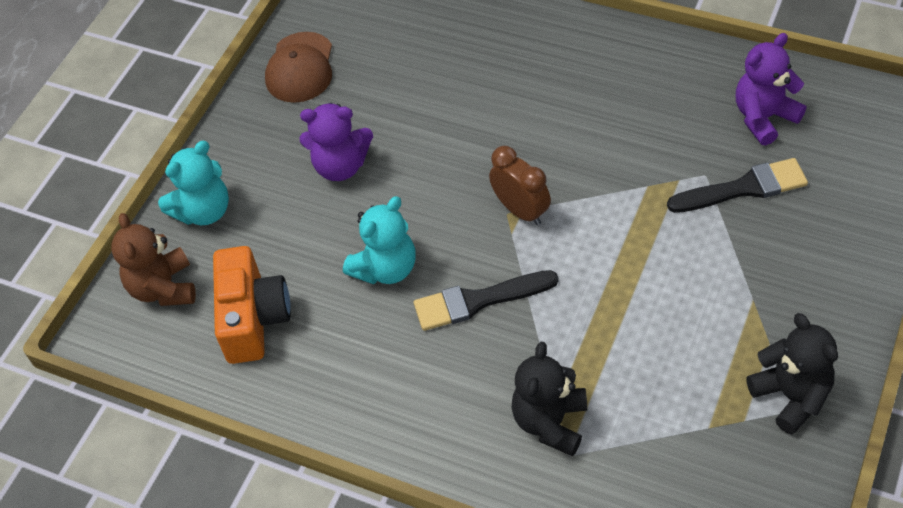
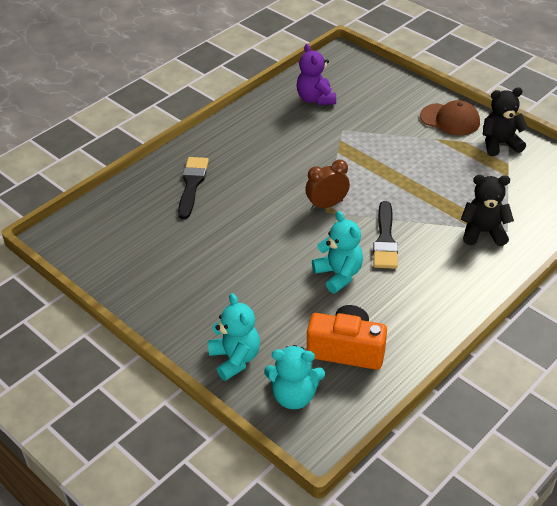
camera: 75 degrees left, 10 degrees down
brown teddy bear [111,213,196,306] -> turquoise teddy bear [264,345,325,409]
brown cap [265,32,332,103] -> brown cap moved to [420,100,480,135]
purple teddy bear [299,103,373,181] -> none
black teddy bear [512,342,587,456] -> black teddy bear turned 150 degrees clockwise [461,175,514,246]
black brush [667,158,808,213] -> black brush moved to [178,157,209,219]

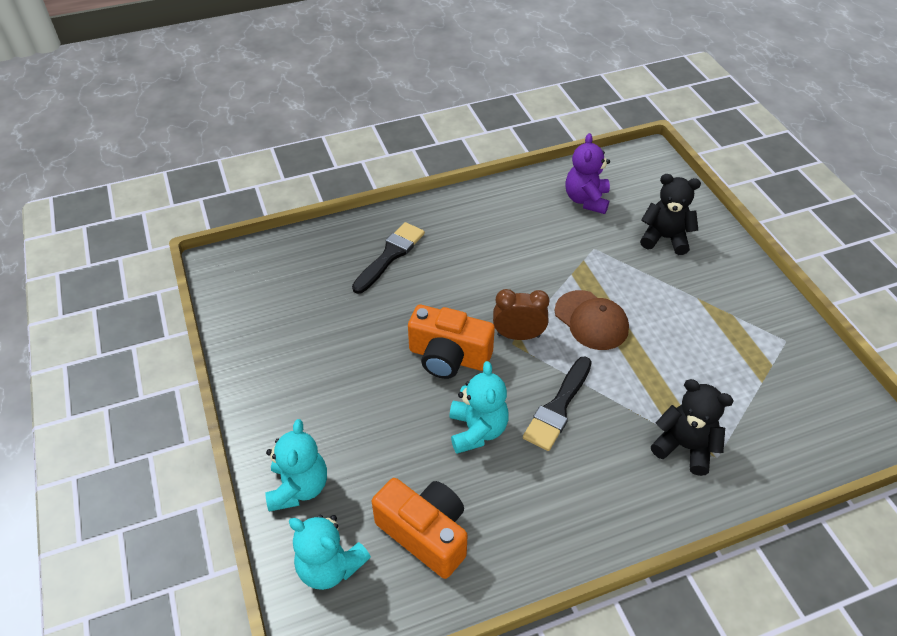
camera: 25 degrees right, 5 degrees up
brown cap [420,100,480,135] -> brown cap moved to [554,290,629,350]
black teddy bear [482,87,528,156] -> black teddy bear moved to [640,174,701,255]
none -> orange camera [408,305,495,379]

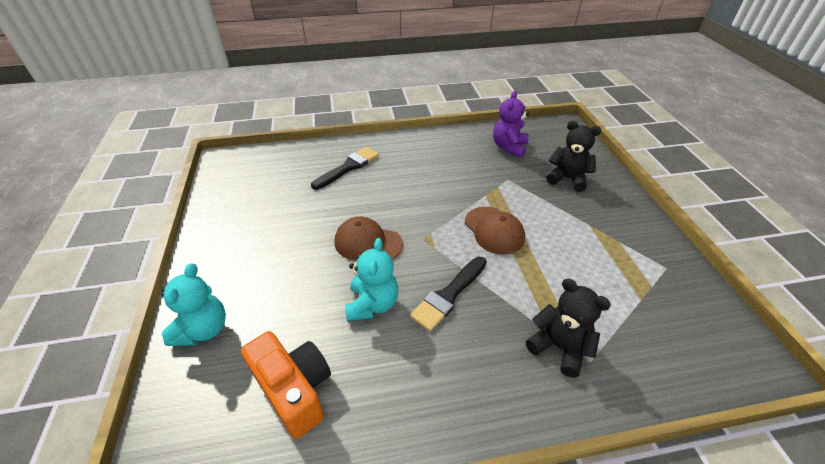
camera: 10 degrees right, 5 degrees down
turquoise teddy bear [289,515,371,590] -> none
orange camera [408,305,495,379] -> brown cap [334,216,403,260]
brown clock [493,289,550,340] -> none

